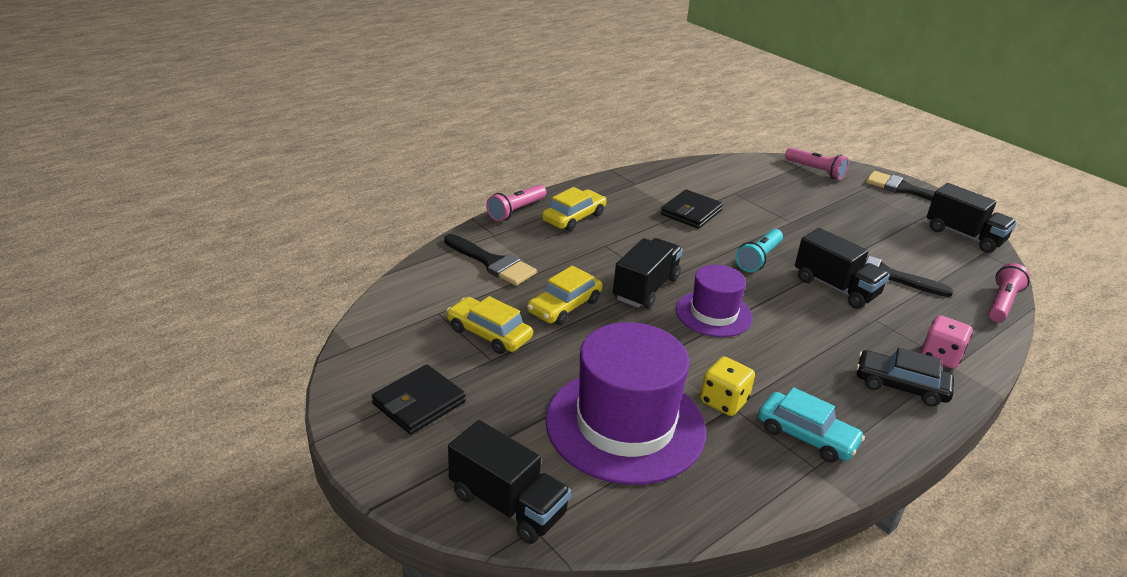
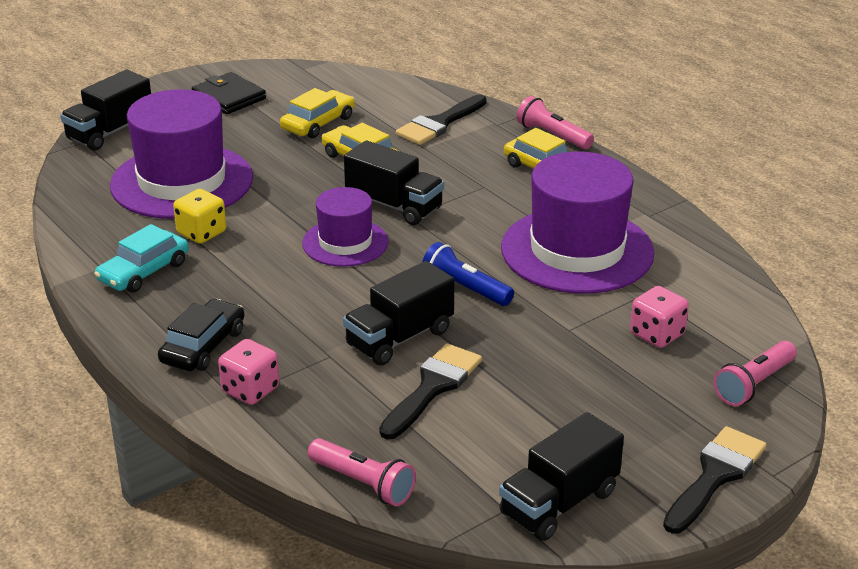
camera: 95 degrees right, 0 degrees up
black wallet [661,189,723,229] -> purple hat [501,152,655,294]
turquoise flashlight [735,229,783,272] -> blue flashlight [422,242,514,306]
none -> pink dice [630,286,689,348]

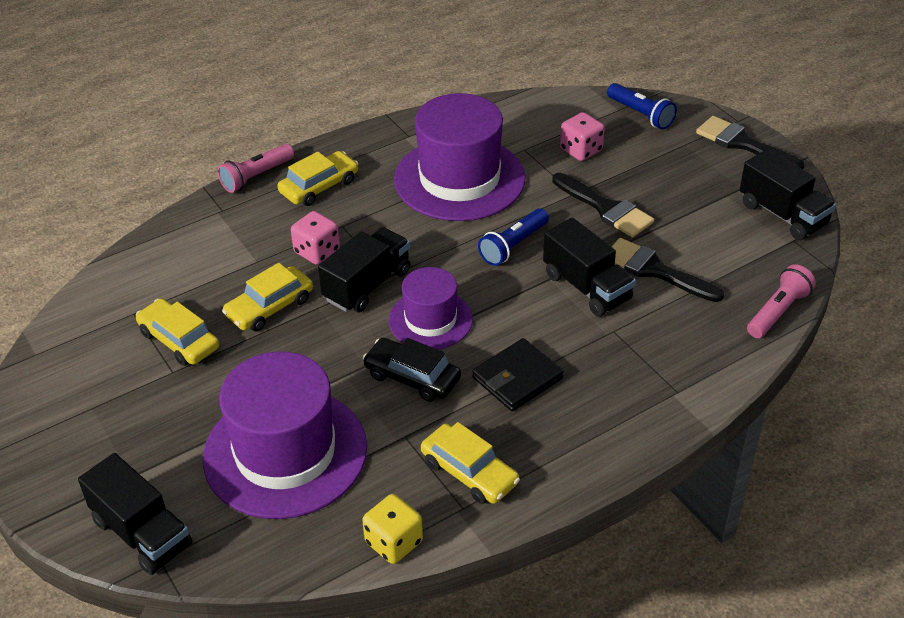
camera: 85 degrees left, 10 degrees up
turquoise car [94,224,189,293] -> yellow car [421,422,520,504]
black car [158,299,245,371] -> black car moved to [363,338,461,402]
yellow dice [173,189,226,244] -> yellow dice moved to [362,494,423,564]
black wallet [192,72,266,114] -> black wallet moved to [472,338,564,411]
pink dice [218,339,279,405] -> pink dice moved to [291,211,340,265]
black brush [396,94,487,145] -> black brush moved to [552,173,654,238]
pink flashlight [714,341,797,406] -> blue flashlight [607,83,677,129]

